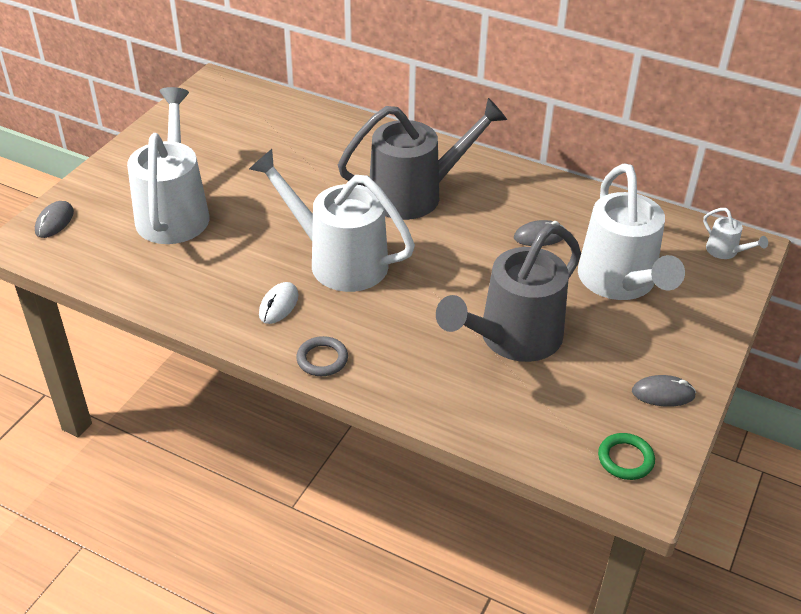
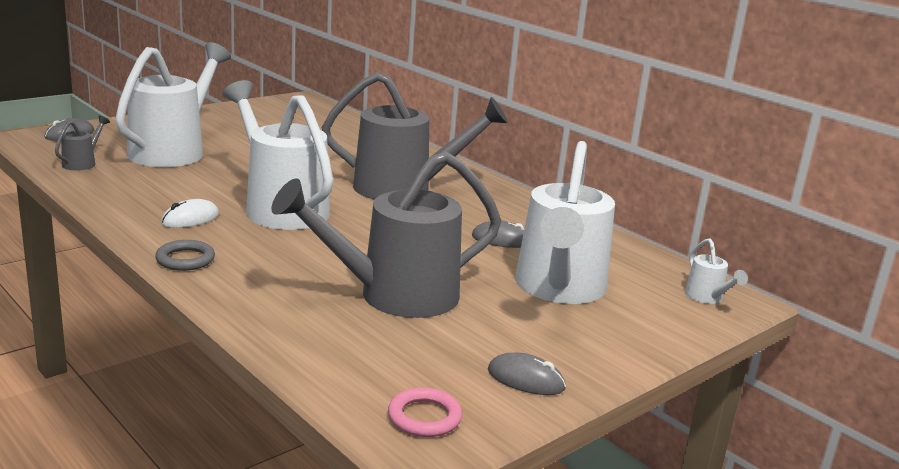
camera: 20 degrees right, 20 degrees down
green ring [598,433,655,480] -> pink ring [388,387,462,437]
none -> grey watering can [55,116,110,171]

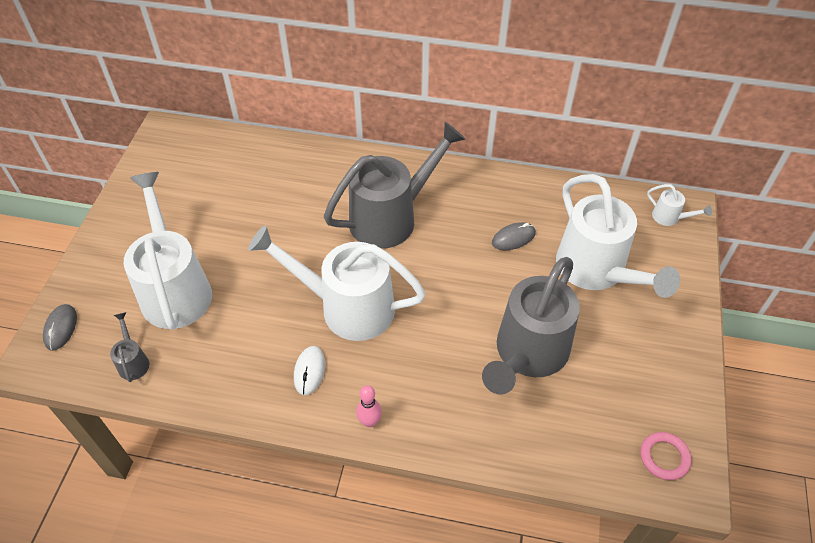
camera: 35 degrees left, 30 degrees up
grey ring [155,240,215,271] -> pink bowling pin [356,385,382,427]
grey mouse [488,353,566,395] -> none

